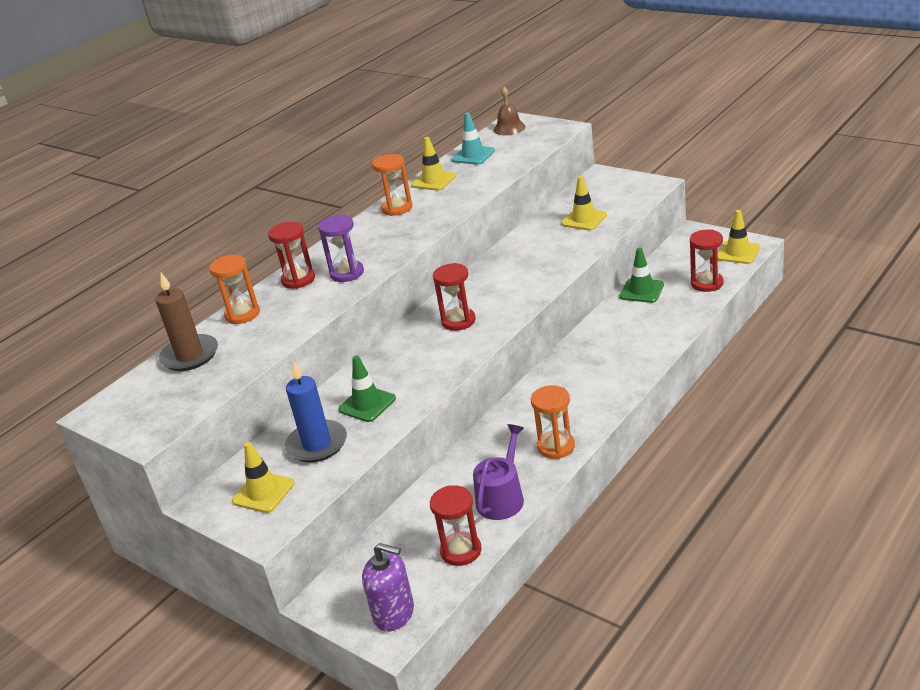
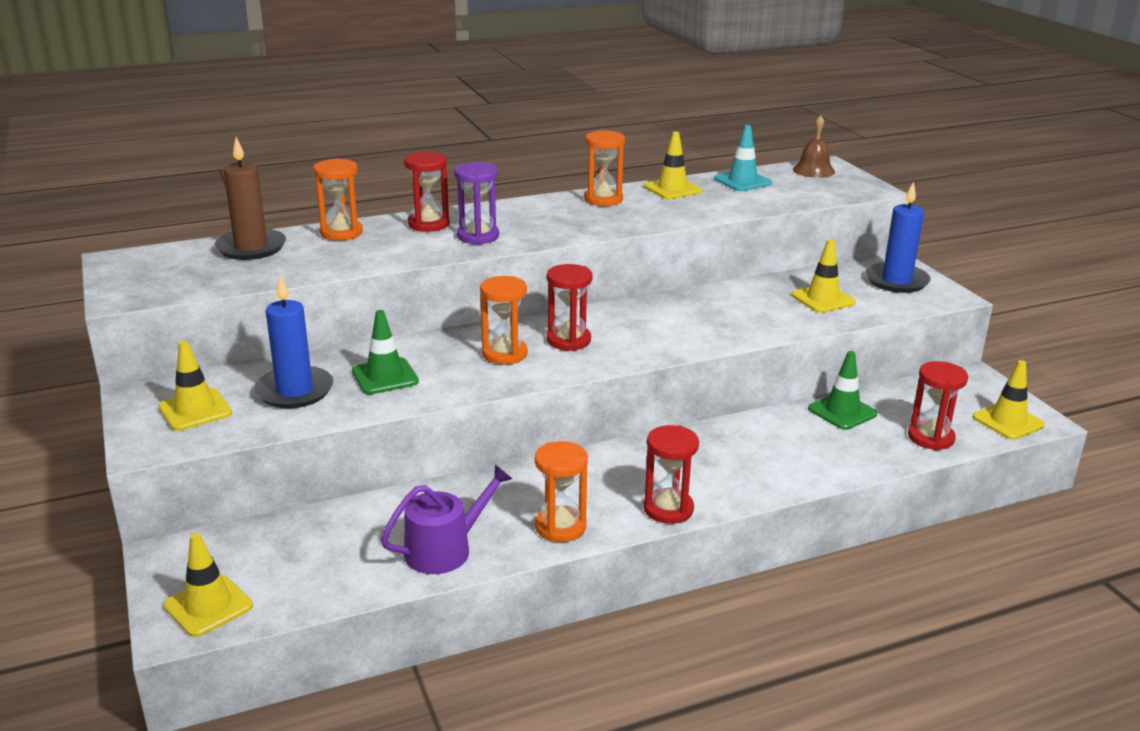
camera: 25 degrees right, 5 degrees down
purple soap dispenser [362,543,414,632] -> yellow traffic cone [164,533,253,637]
red hourglass [430,485,482,566] -> red hourglass moved to [643,425,699,524]
none -> orange hourglass [480,276,528,365]
none -> blue candle [865,181,931,293]

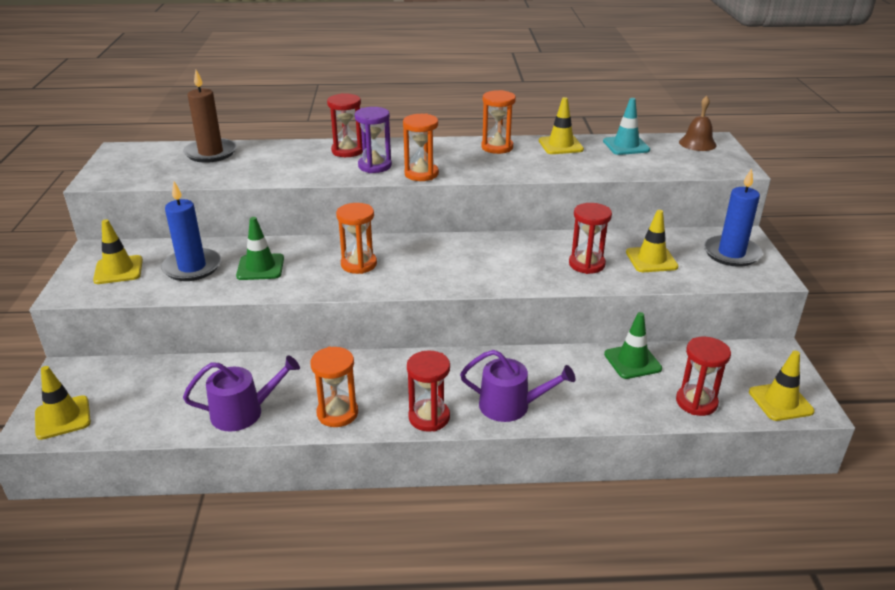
camera: 20 degrees right, 5 degrees up
orange hourglass [313,158,363,241] -> orange hourglass moved to [403,113,439,181]
red hourglass [547,264,593,351] -> red hourglass moved to [569,203,612,274]
none -> purple watering can [460,350,575,422]

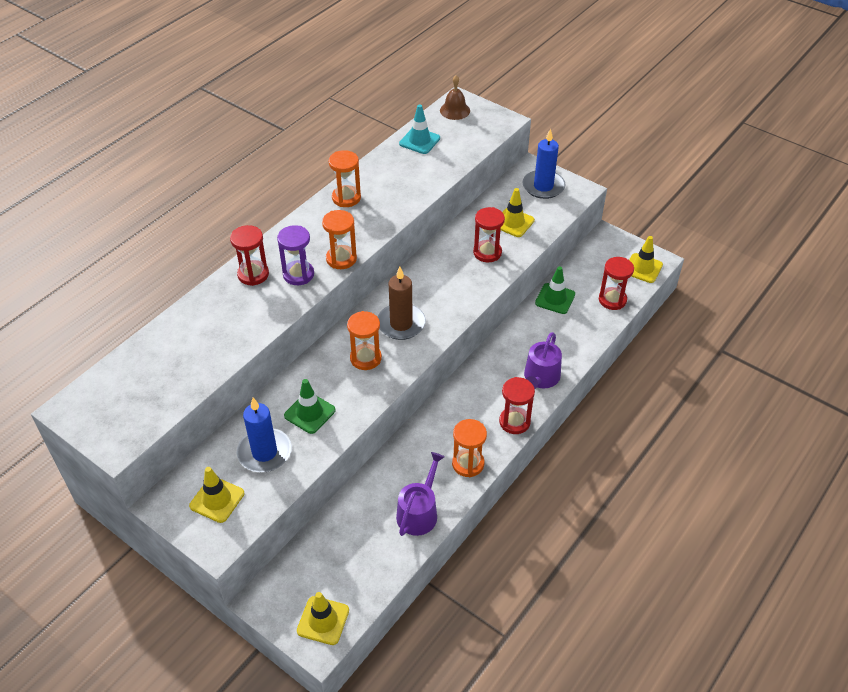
camera: 50 degrees left, 15 degrees up
brown candle [183,70,237,163] -> brown candle moved to [378,267,426,340]
purple watering can [460,350,575,422] -> purple watering can turned 150 degrees clockwise [524,332,562,389]
yellow traffic cone [539,97,584,154] -> none

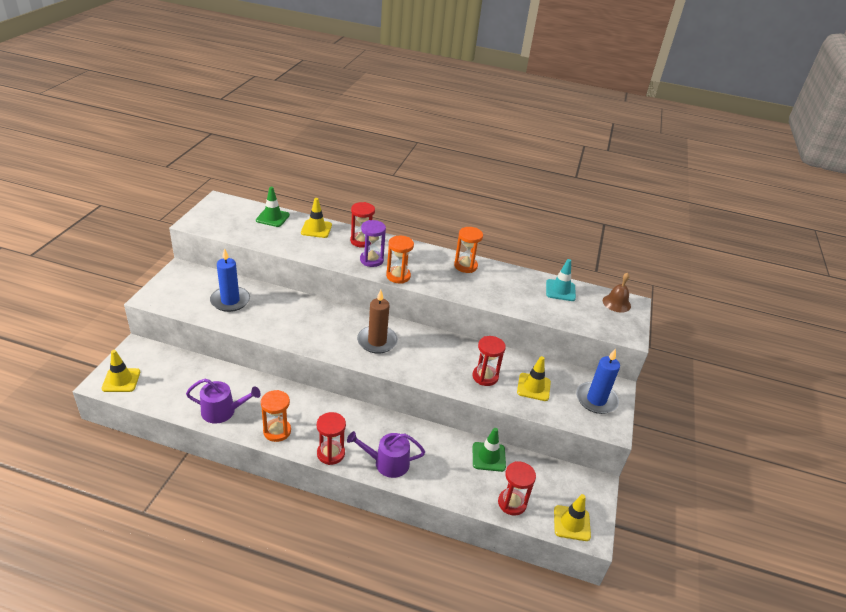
camera: 65 degrees right, 10 degrees down
yellow traffic cone [189,467,244,523] -> yellow traffic cone moved to [301,198,332,238]
green traffic cone [284,379,335,434] -> green traffic cone moved to [256,187,290,227]
orange hourglass [347,311,382,370] -> none

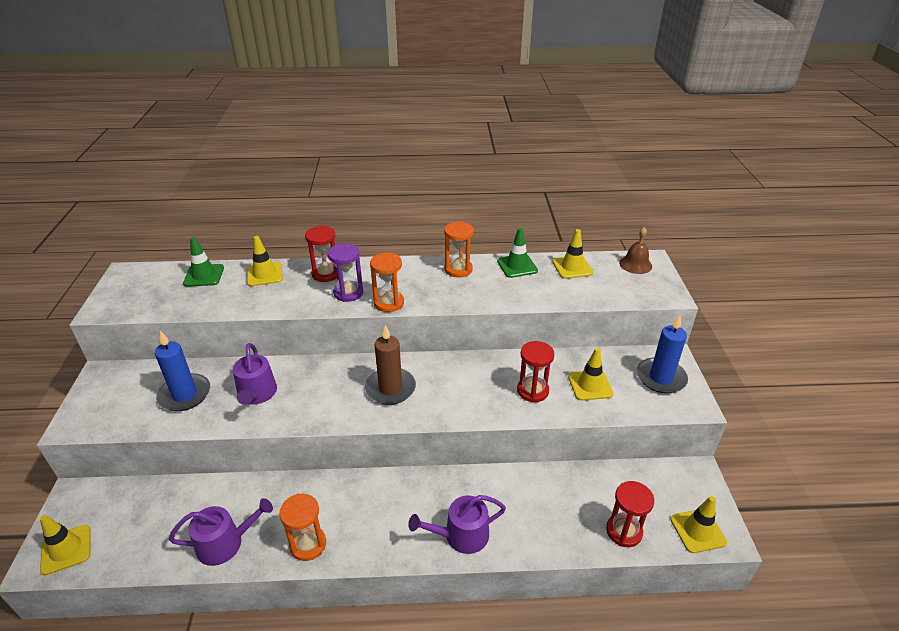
camera: 15 degrees left, 0 degrees up
red hourglass [317,412,346,465] -> none
green traffic cone [473,428,506,472] -> green traffic cone moved to [497,228,538,278]
turquoise traffic cone [546,259,576,301] -> yellow traffic cone [552,229,593,279]
none -> purple watering can [233,343,277,405]

